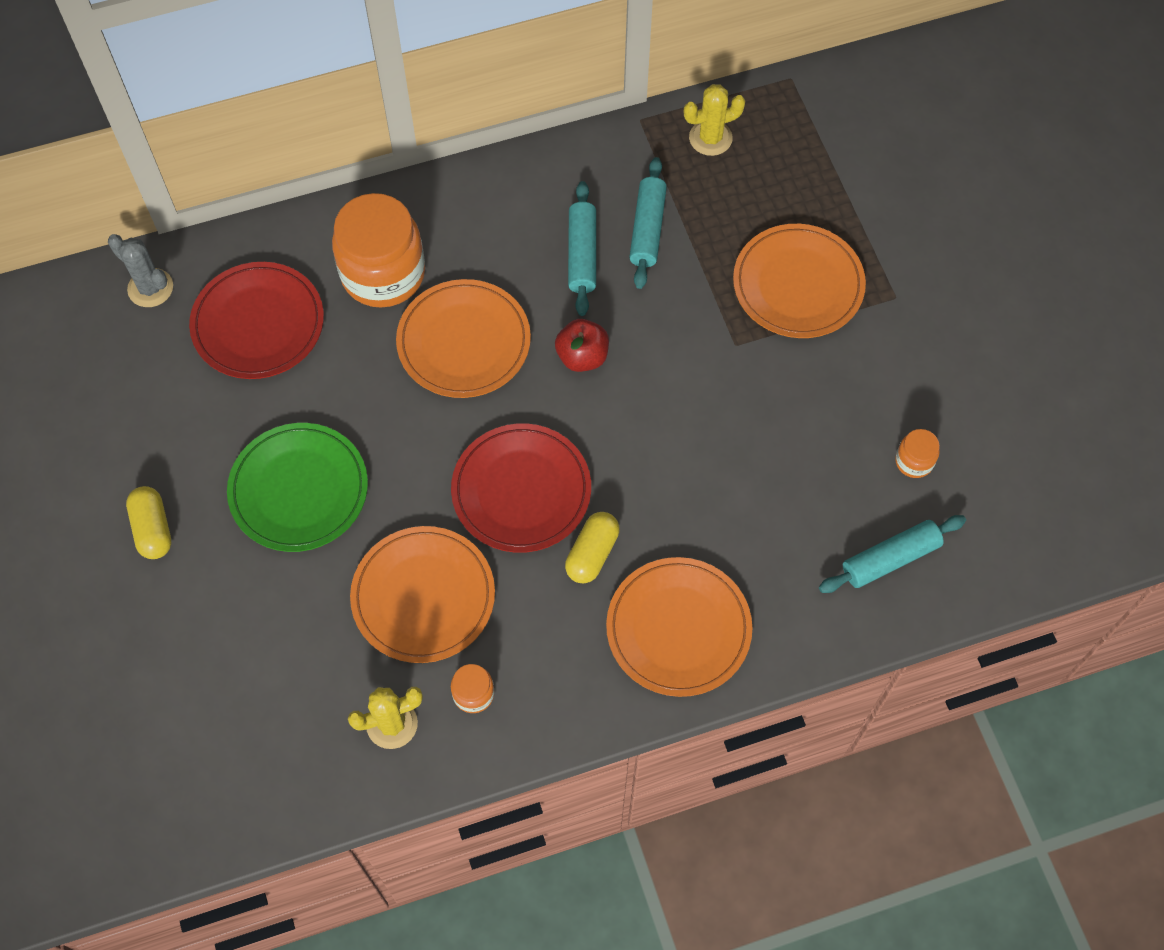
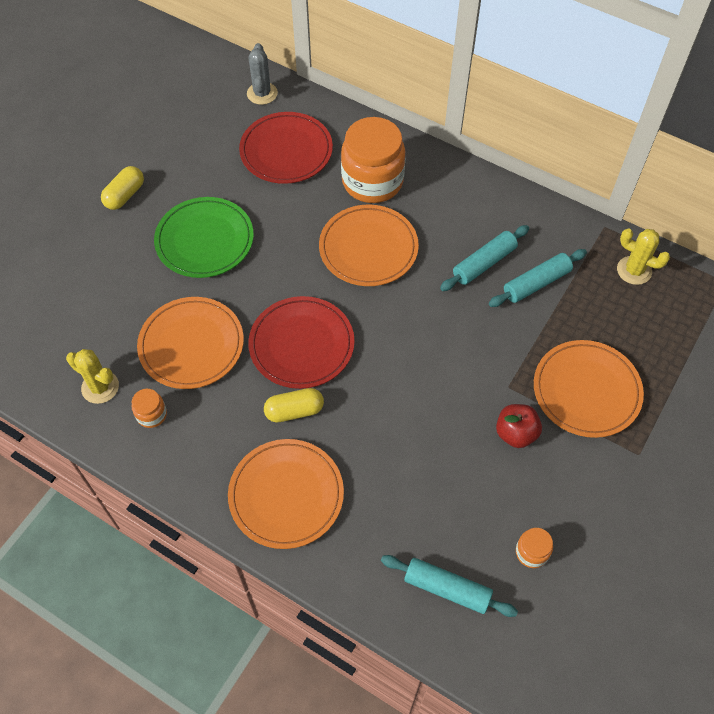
camera: 50 degrees right, 5 degrees down
red apple [555,319,609,372] -> red apple moved to [496,404,542,448]

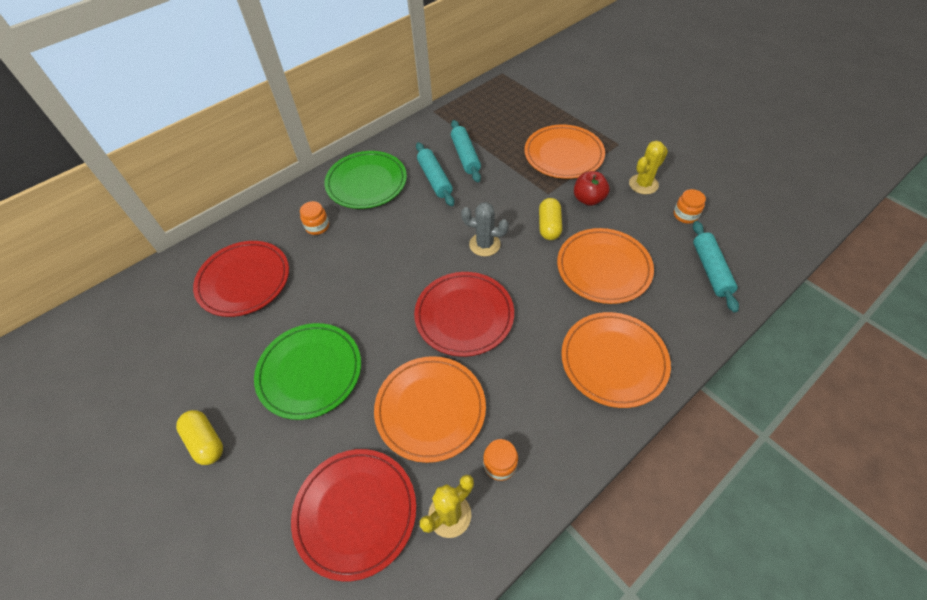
camera: 70 degrees left, 5 degrees down
grey cactus [247,43,278,105] -> grey cactus moved to [461,202,509,257]
yellow capsule [264,388,324,423] -> yellow capsule moved to [539,198,562,240]
orange plate [319,205,419,286] -> orange plate moved to [557,228,654,304]
orange jar [341,117,405,203] -> orange jar [300,201,329,235], size x0.44
turquoise rolling pin [381,555,518,617] -> turquoise rolling pin turned 45 degrees counterclockwise [693,221,739,312]
yellow cactus [617,228,670,285] -> yellow cactus moved to [629,141,668,195]
none -> red plate [291,449,416,581]
none -> green plate [324,151,407,209]

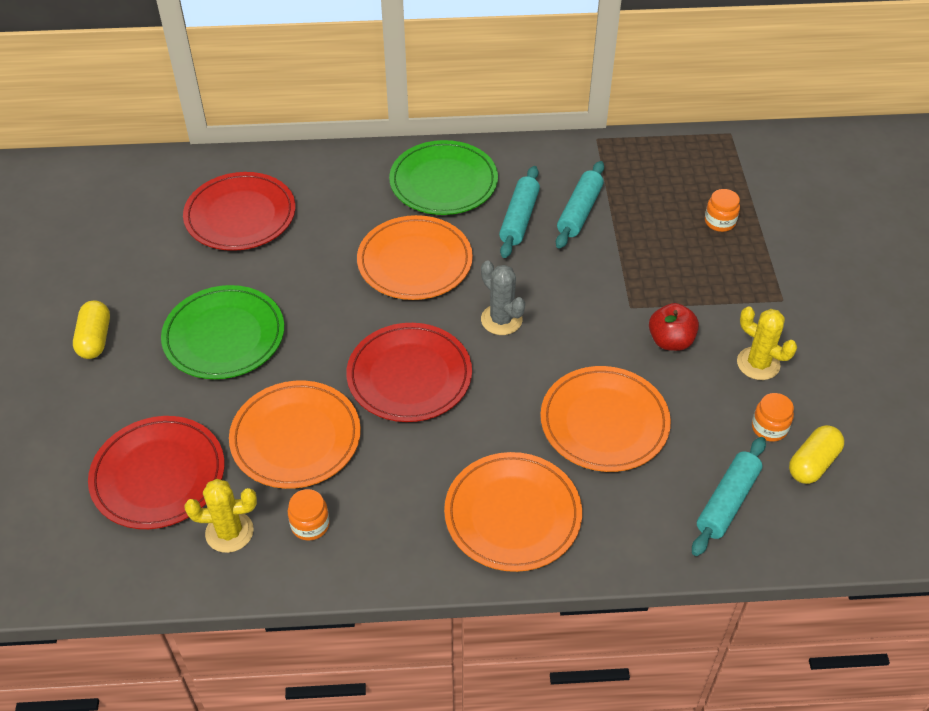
camera: 35 degrees right, 5 degrees down
orange jar [300,201,329,235] -> orange jar moved to [705,189,740,232]
orange plate [524,125,605,179] -> orange plate moved to [357,215,473,300]
yellow capsule [539,198,562,240] -> yellow capsule moved to [789,425,844,484]
yellow cactus [629,141,668,195] -> yellow cactus turned 45 degrees clockwise [737,306,797,380]

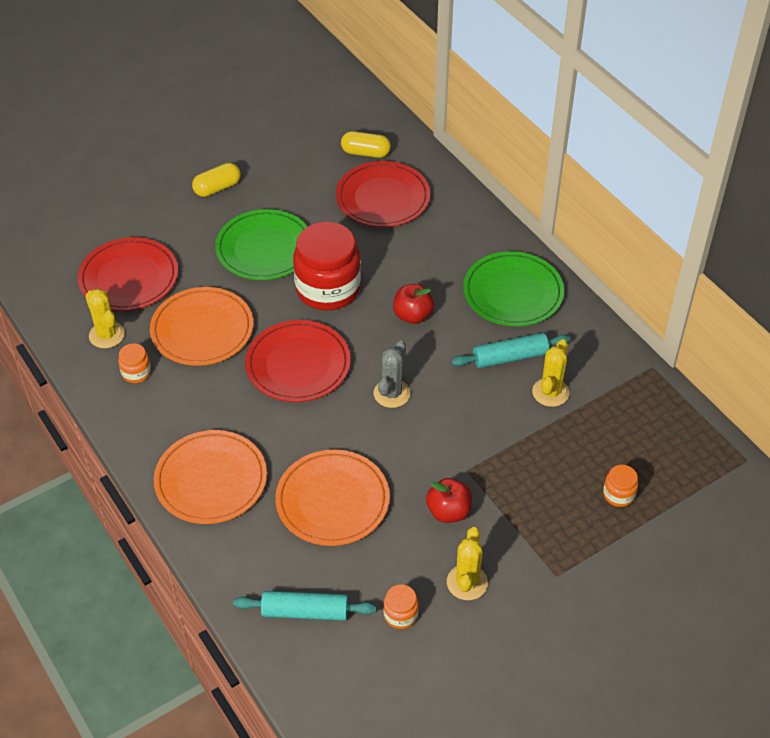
camera: 60 degrees right, 0 degrees up
orange plate [357,215,473,300] -> red apple [393,284,434,324]
turquoise rolling pin [556,161,604,249] -> yellow cactus [532,339,570,407]
yellow capsule [789,425,844,484] -> yellow capsule moved to [341,131,391,158]
none -> red jar [293,222,361,310]

